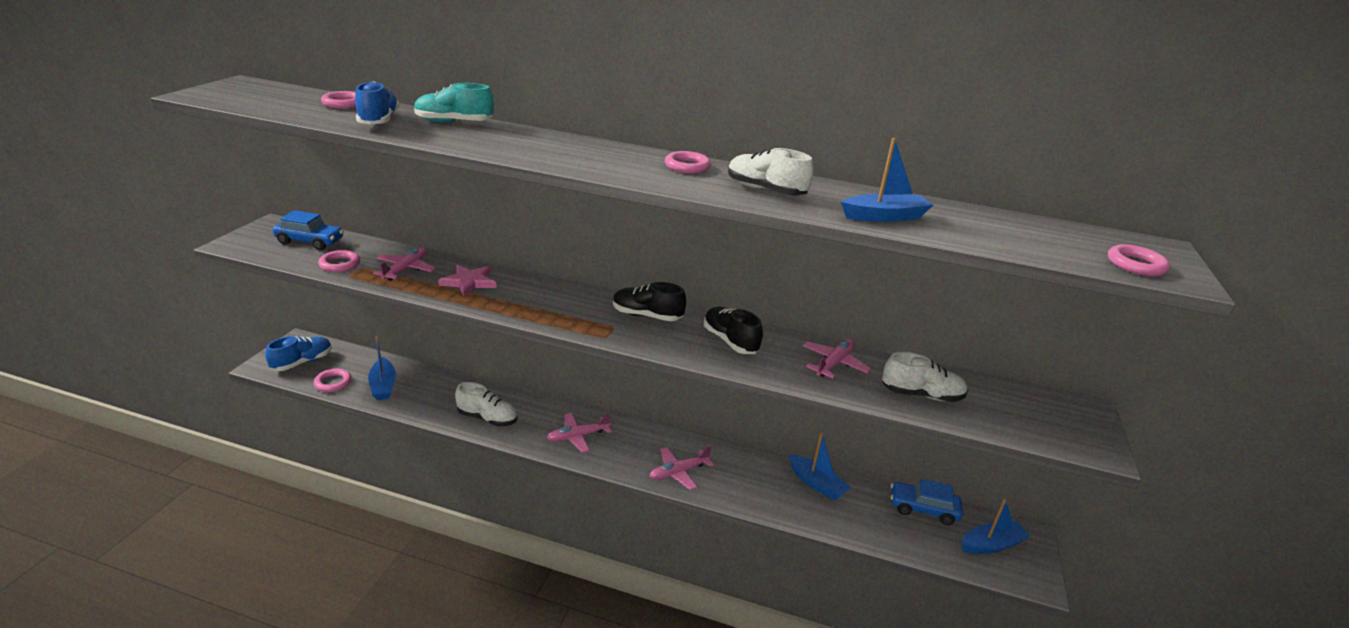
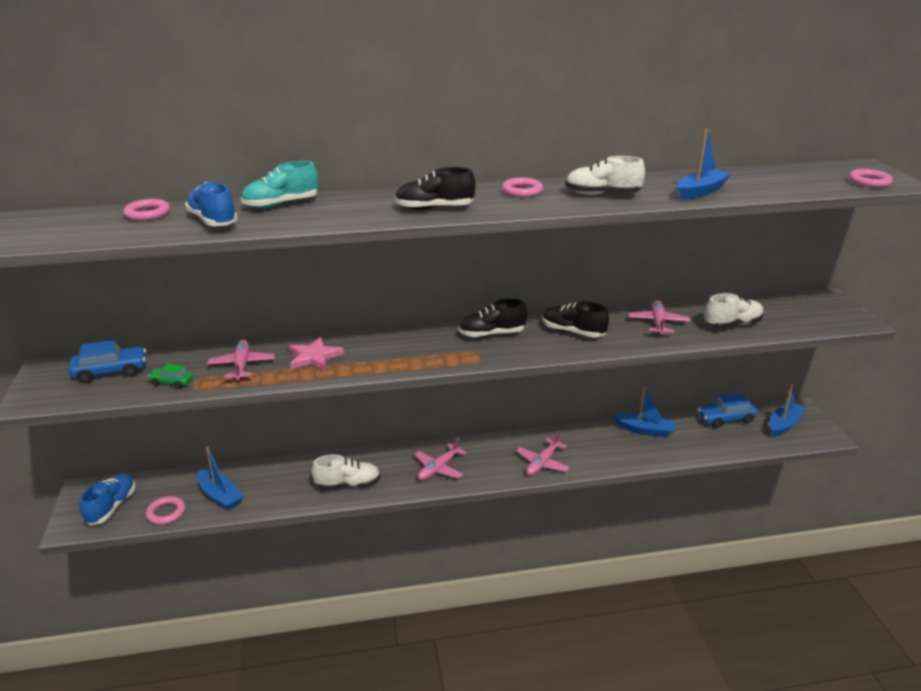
camera: 25 degrees left, 0 degrees up
pink ring [318,250,360,272] -> green car [148,364,193,389]
none -> black shoe [395,167,476,210]

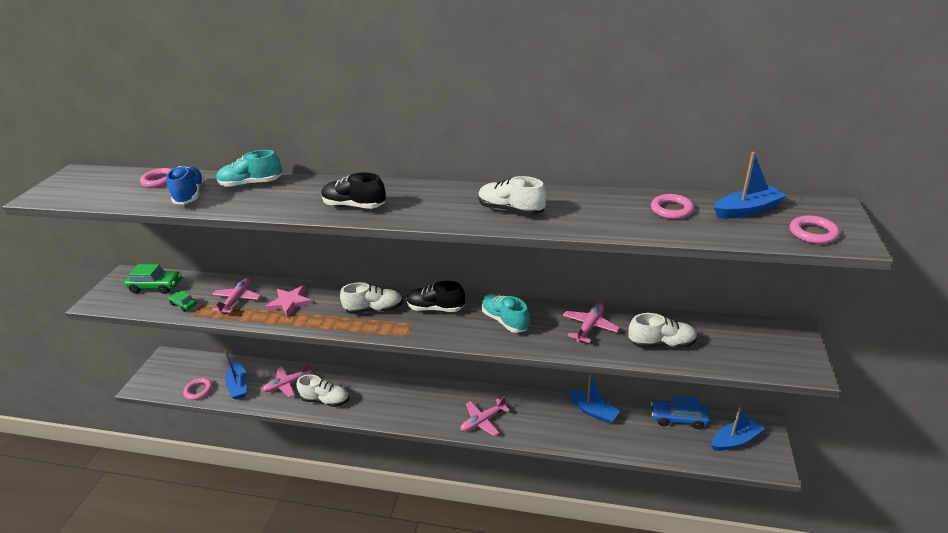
camera: 25 degrees right, 5 degrees up
blue car [69,340,146,383] -> green car [124,264,182,294]
blue shoe [80,474,136,525] -> none
pink plane [414,437,467,480] -> pink plane moved to [262,363,312,397]
pink ring [502,178,543,197] -> pink ring moved to [651,194,694,219]
black shoe [542,301,609,338] -> turquoise shoe [482,293,530,333]
blue boat [677,129,731,200] -> blue boat moved to [714,152,787,219]
none -> white shoe [340,282,403,314]

